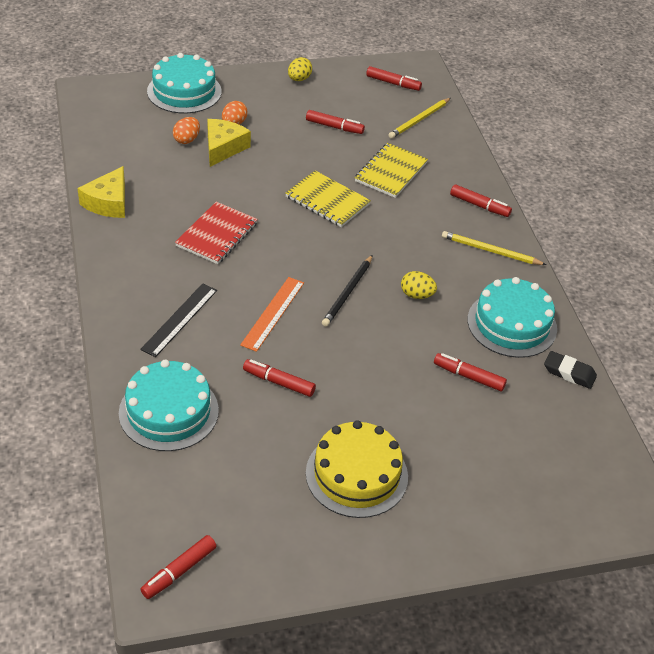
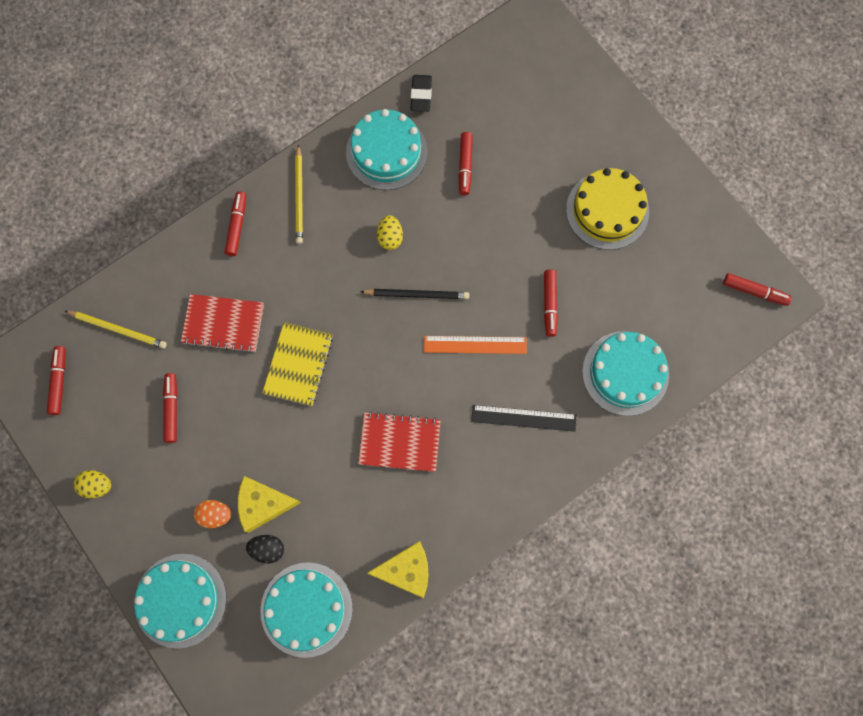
camera: 110 degrees left, 30 degrees up
orange egg [173,117,200,144] -> black egg [246,535,284,564]
yellow notebook [355,143,428,198] -> red notebook [181,294,264,353]
none -> turquoise cake [260,562,353,658]

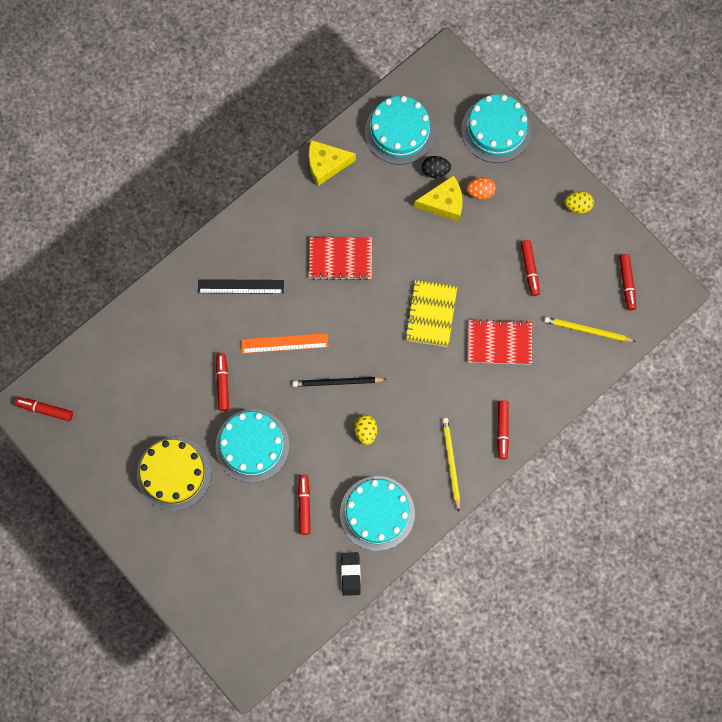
camera: 175 degrees right, 0 degrees up
turquoise cake [582,331,669,416] -> turquoise cake moved to [215,409,290,483]

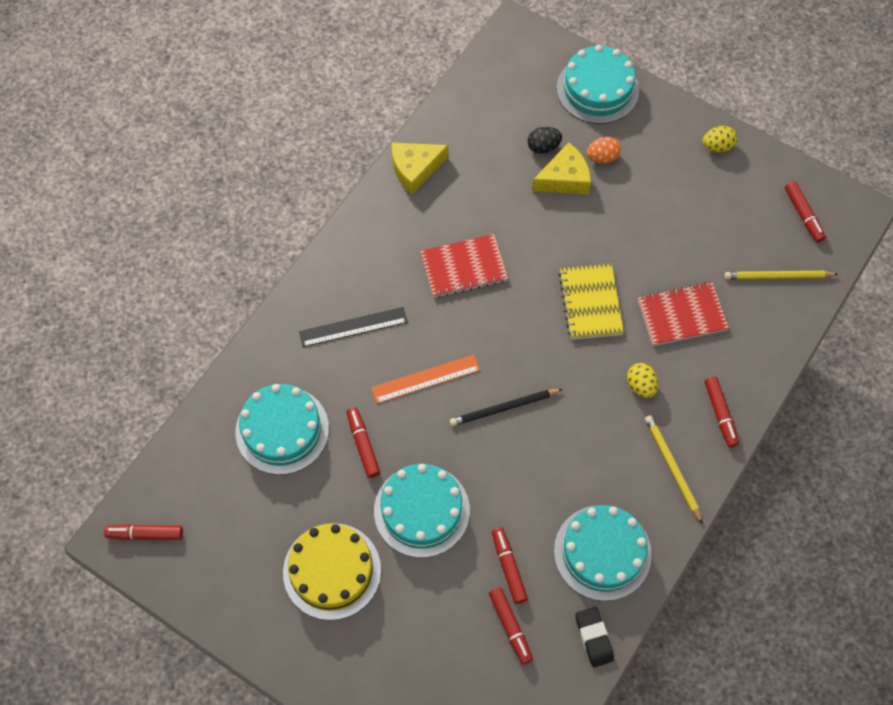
camera: 15 degrees left, 10 degrees down
yellow egg [354,415,377,445] -> yellow egg moved to [627,363,658,398]
turquoise cake [365,96,435,165] -> turquoise cake moved to [235,384,329,475]
red marker [520,240,540,296] -> red marker moved to [489,587,533,665]

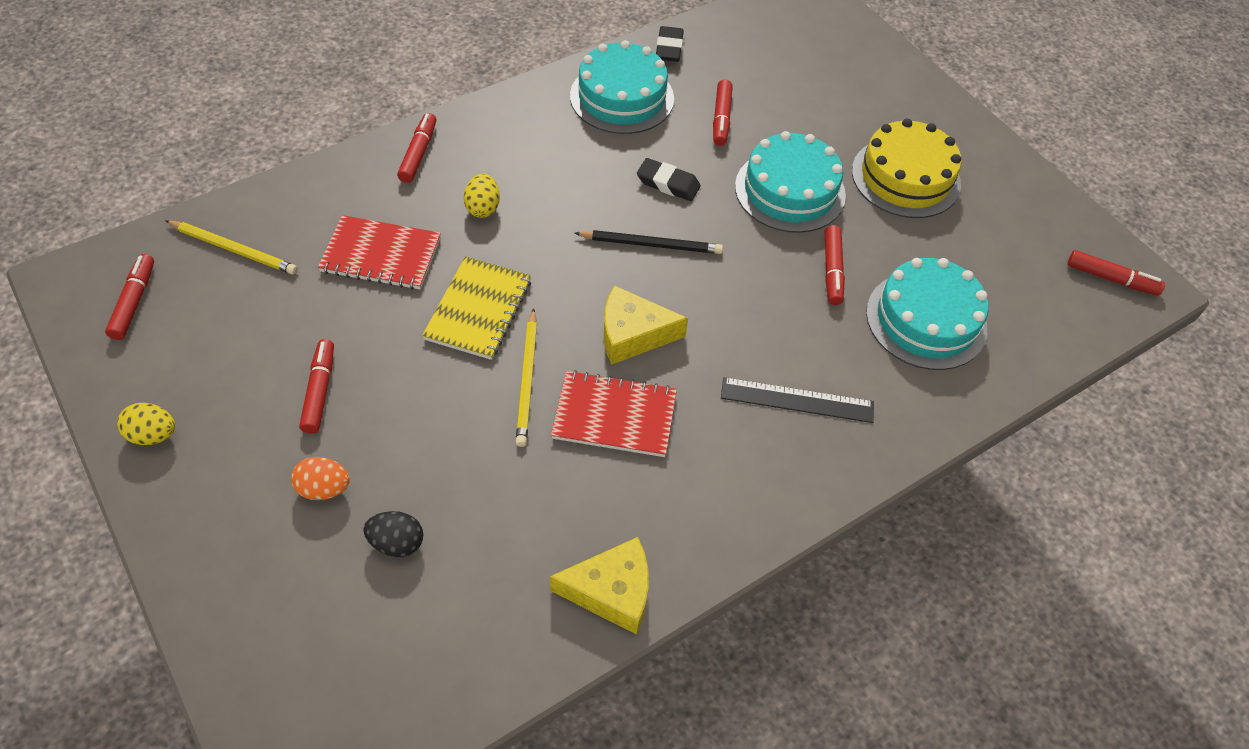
camera: 160 degrees left, 10 degrees down
orange ruler [371,355,480,404] -> none
red marker [489,587,533,665] -> red marker moved to [299,339,334,434]
yellow cheese [532,142,591,194] -> yellow cheese moved to [604,285,688,365]
turquoise cake [557,45,639,124] -> none
yellow pencil [645,415,703,524] -> yellow pencil moved to [516,308,537,447]
none -> black eraser [637,158,701,201]

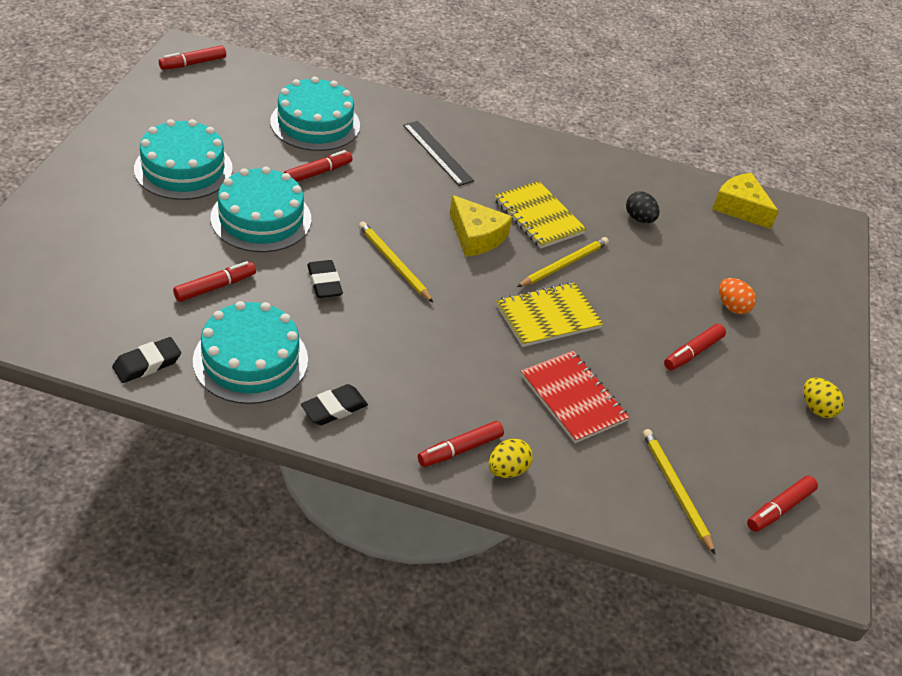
camera: 135 degrees left, 10 degrees down
black egg [363,511,423,557] -> black egg moved to [626,191,659,223]
yellow egg [464,174,500,218] -> yellow egg moved to [488,439,533,478]
yellow cheese [550,537,649,635] -> yellow cheese moved to [712,173,779,229]
red notebook [551,370,677,457] -> yellow notebook [494,181,587,248]
black pencil [575,230,723,254] -> yellow pencil [359,221,433,303]
yellow cake [852,118,962,218] -> turquoise cake [134,119,233,200]
red marker [1067,250,1165,296] -> red marker turned 105 degrees counterclockwise [159,45,226,70]
none -> black eraser [301,384,368,425]

